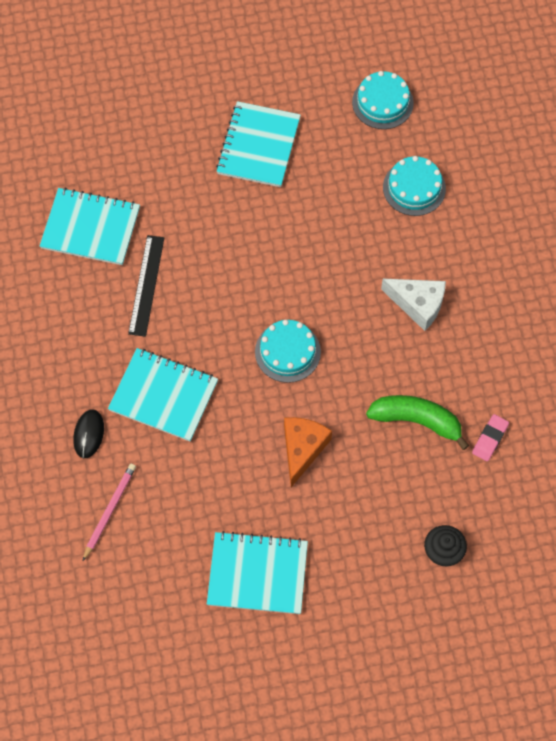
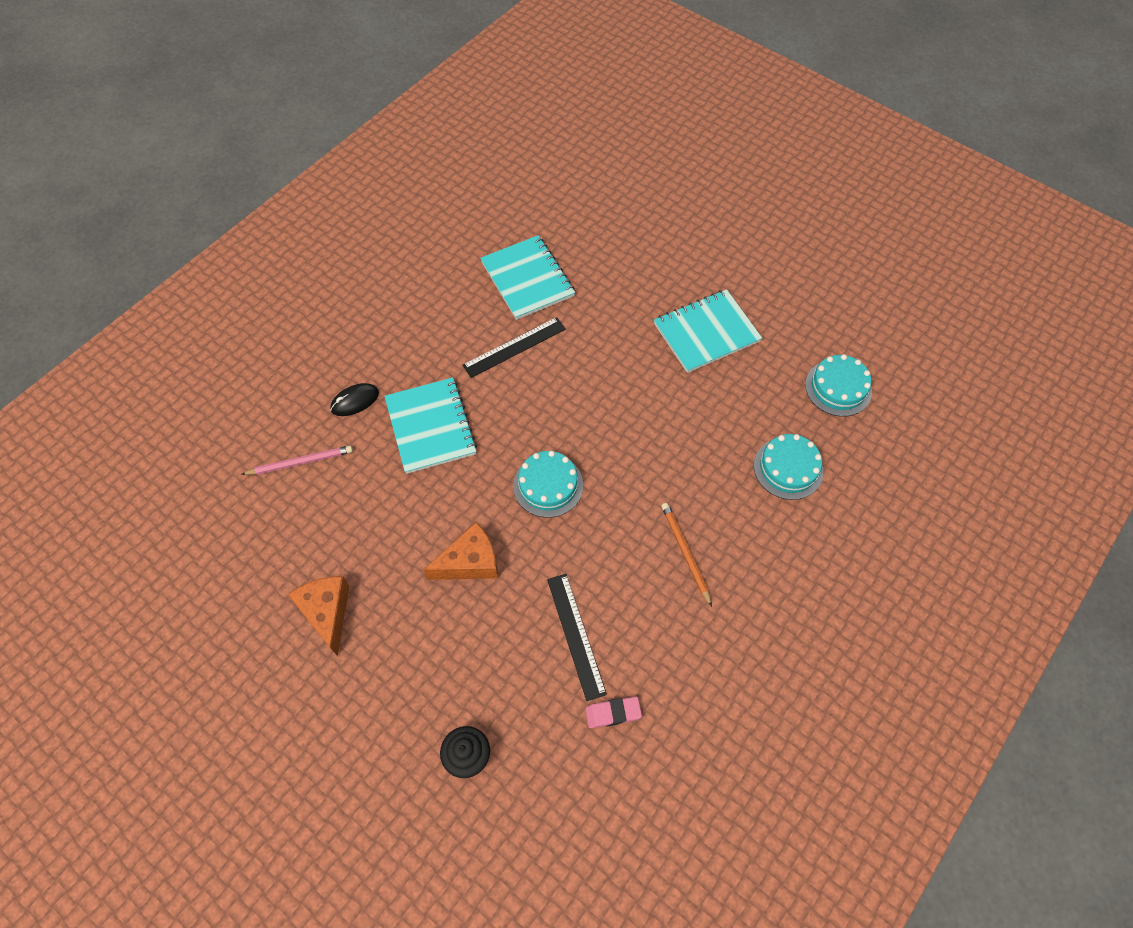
camera: 50 degrees right, 5 degrees down
turquoise notebook [207,531,308,614] -> orange cheese [288,576,349,656]
green banana [366,395,469,450] -> black ruler [547,574,607,701]
white cheese [381,279,446,331] -> orange pencil [661,503,712,607]

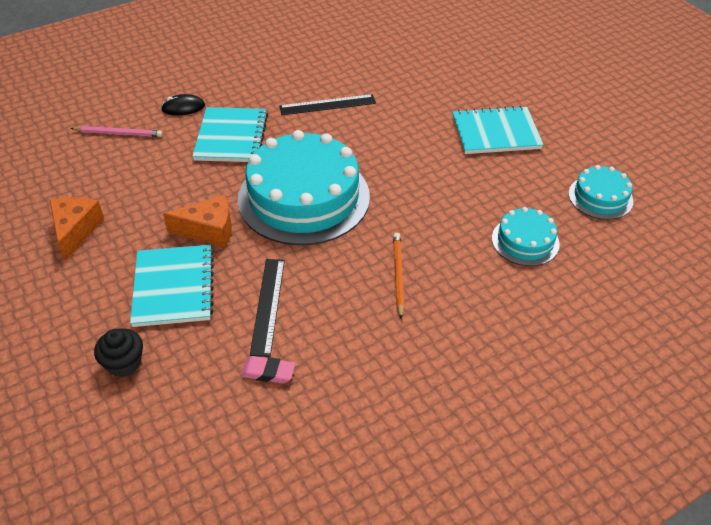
camera: 20 degrees right, 15 degrees down
turquoise notebook [480,235,575,320] -> turquoise notebook moved to [130,245,214,327]
turquoise cake [513,451,583,518] -> turquoise cake [238,130,370,245], size x2.07

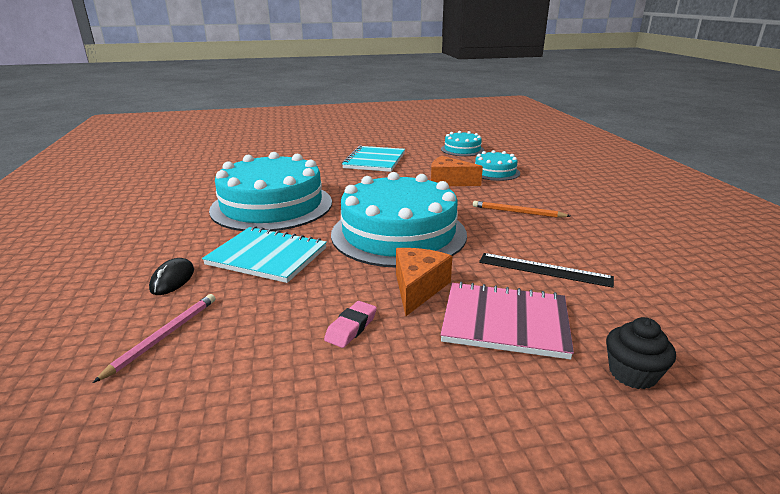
camera: 70 degrees left, 20 degrees down
orange cheese [50,197,104,262] -> orange cheese moved to [431,156,483,186]
turquoise notebook [130,245,214,327] -> pink notebook [440,282,574,359]
pink eraser [240,356,295,384] -> pink eraser moved to [324,301,377,348]
black ruler [279,94,376,115] -> turquoise cake [209,152,332,231]

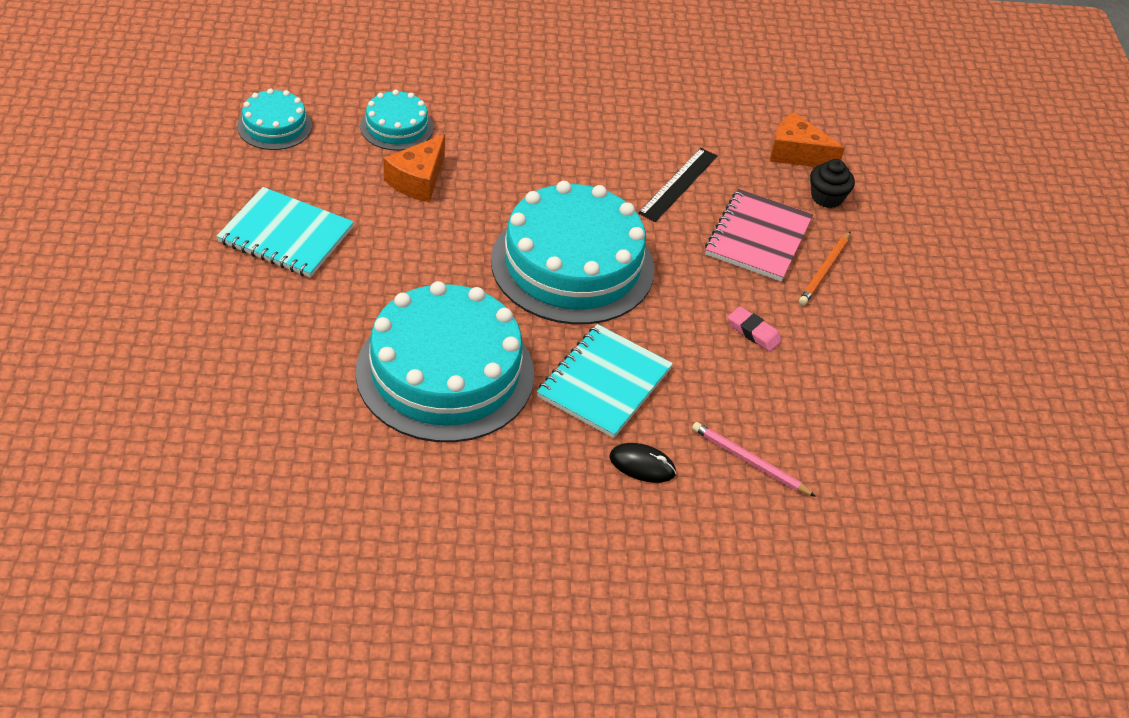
camera: 85 degrees left, 20 degrees up
orange cheese [396,248,452,316] -> orange cheese moved to [770,112,845,167]
orange pencil [473,201,570,218] -> orange pencil moved to [799,232,850,305]

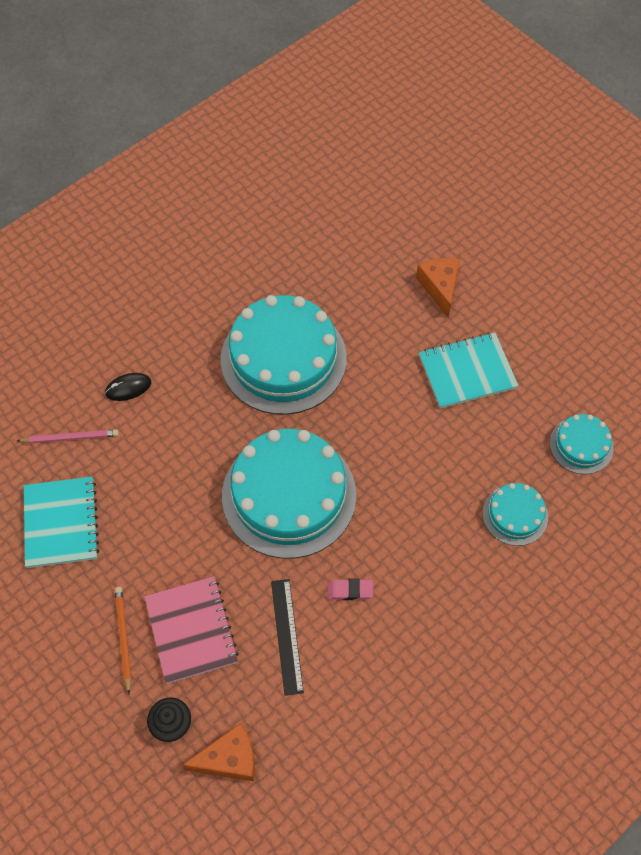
camera: 145 degrees right, 15 degrees up
orange cheese [384,134,445,202] -> orange cheese moved to [416,258,460,318]
turquoise notebook [537,324,673,438] -> turquoise notebook moved to [24,477,99,568]
pink eraser [728,306,782,352] -> pink eraser moved to [327,579,374,600]

